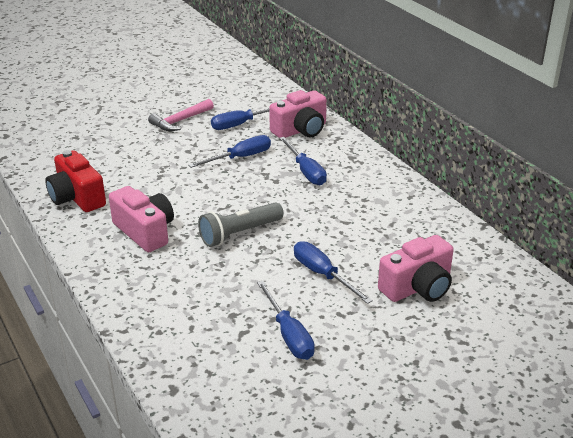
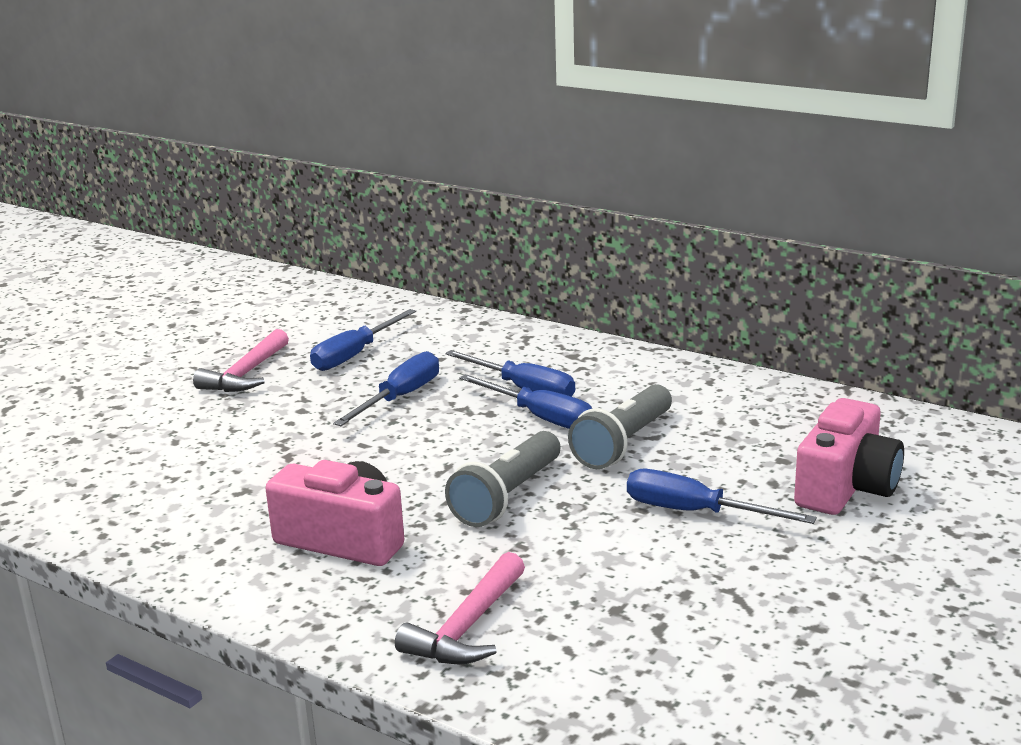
camera: 25 degrees left, 10 degrees down
red camera [45,150,106,212] -> none
blue screwdriver [257,281,315,360] -> blue screwdriver moved to [459,374,592,429]
pink camera [269,90,327,138] -> none
none -> pink hammer [395,552,525,664]
none -> grey flashlight [568,384,672,469]

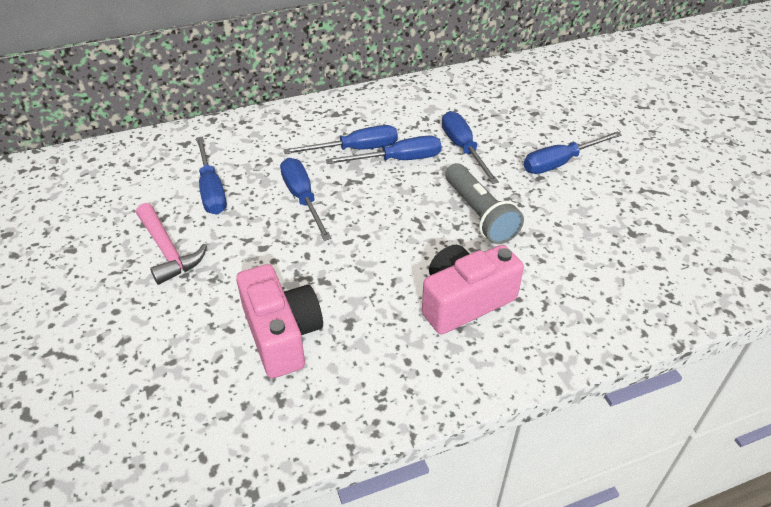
camera: 55 degrees left, 20 degrees up
pink hammer [395,552,525,664] -> none
grey flashlight [568,384,672,469] -> blue screwdriver [442,111,499,184]
pink camera [794,398,904,515] -> pink camera moved to [236,264,323,378]

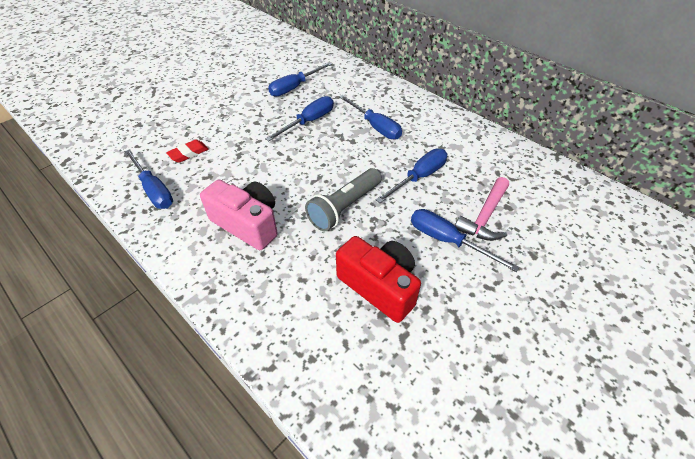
camera: 65 degrees right, 5 degrees up
pink hammer [136,203,207,285] -> pink hammer moved to [455,177,509,241]
pink camera [236,264,323,378] -> red eraser [166,139,208,163]
blue screwdriver [326,135,442,164] -> blue screwdriver moved to [124,149,173,209]
none -> red camera [336,236,421,323]

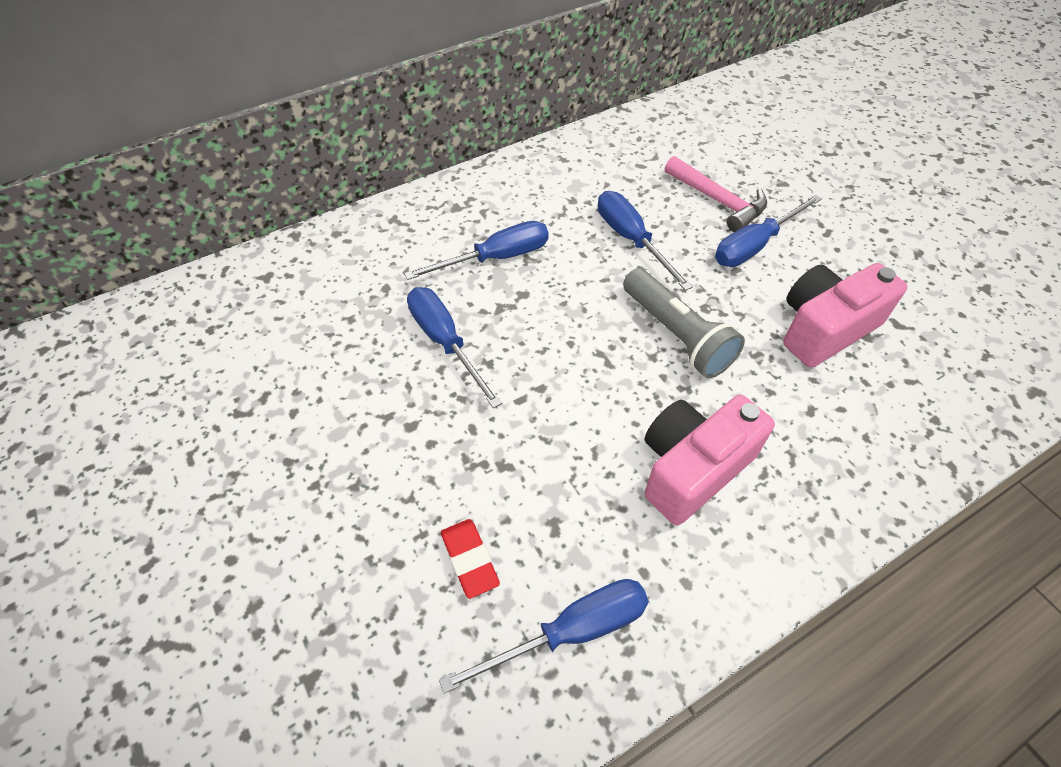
camera: 75 degrees left, 5 degrees up
blue screwdriver [268,62,333,97] -> none
red camera [336,236,421,323] -> pink camera [783,263,907,368]

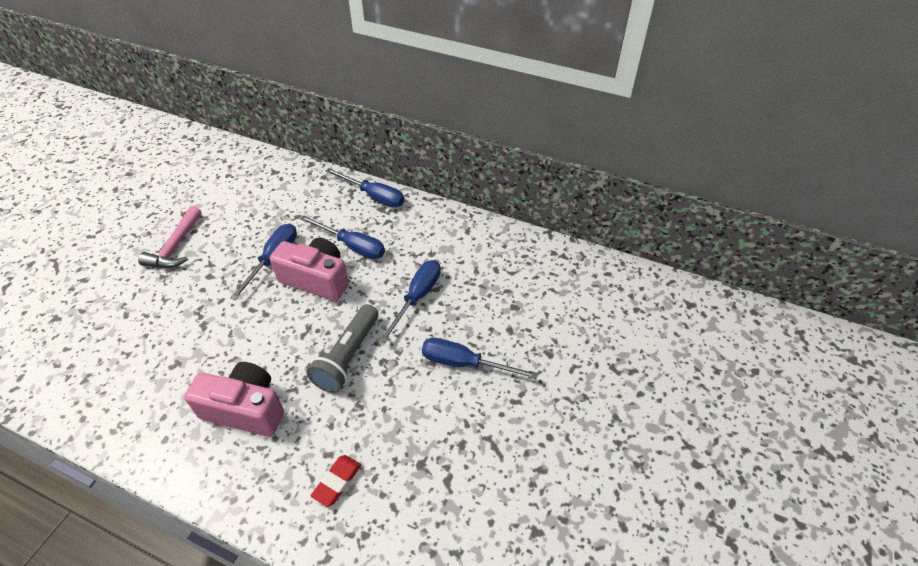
camera: 55 degrees right, 5 degrees down
blue screwdriver [439,579,649,693] -> blue screwdriver moved to [326,168,404,208]
red eraser [441,519,500,599] -> red eraser moved to [311,455,361,507]
pink hammer [665,156,767,232] -> pink hammer moved to [138,206,202,268]
pink camera [783,263,907,368] -> pink camera moved to [269,238,349,301]

